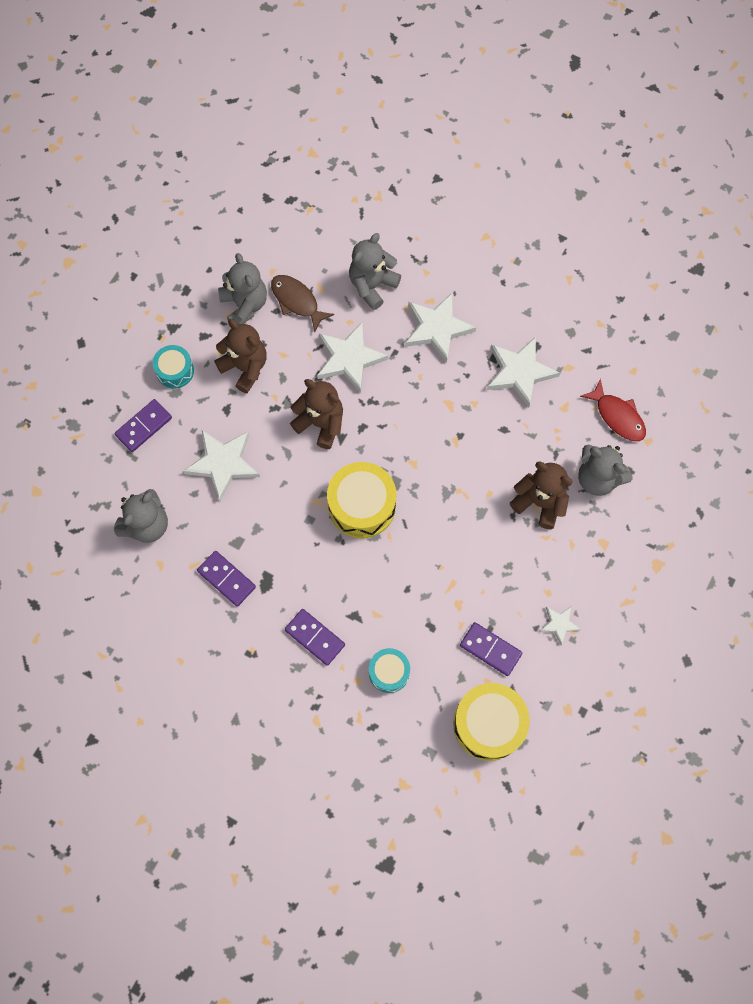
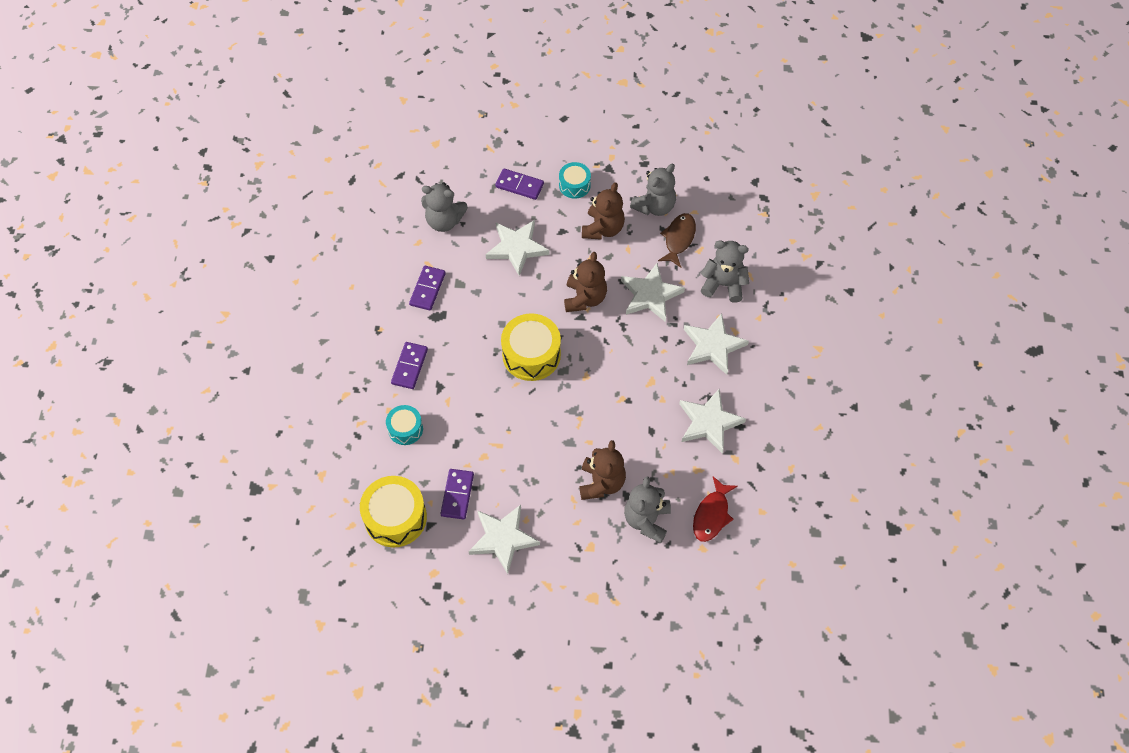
camera: 65 degrees right, 10 degrees down
white star [540,606,581,645] -> white star [468,505,540,574], size x1.93

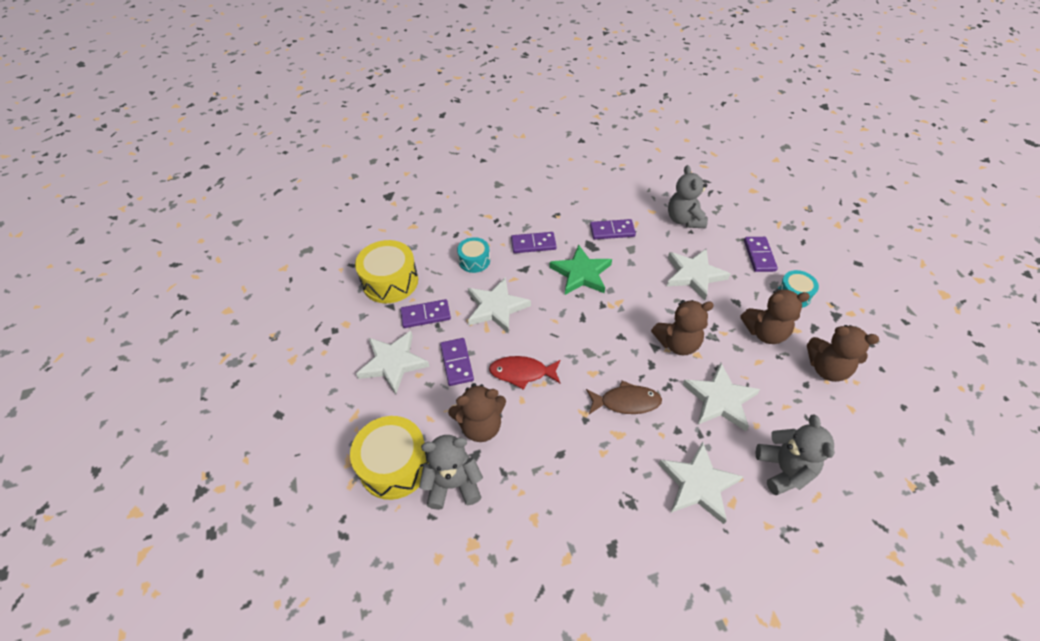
camera: 70 degrees right, 10 degrees down
yellow drum [501,313,561,381] -> yellow drum moved to [350,416,429,500]
grey teddy bear [630,164,676,216] -> brown teddy bear [807,325,879,382]
brown fish [658,213,696,268] -> brown fish moved to [586,381,662,414]
white star [679,389,746,454] -> white star moved to [468,277,531,334]
red fish [693,476,738,542] -> red fish moved to [489,356,561,390]
none -> purple domino [440,338,474,386]
none -> green star [549,245,612,295]

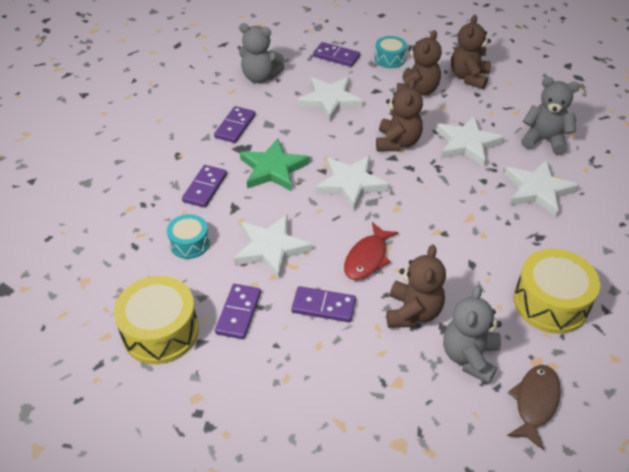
camera: 65 degrees left, 5 degrees down
yellow drum [350,416,429,500] -> yellow drum moved to [514,249,600,334]
white star [356,331,430,394] -> white star moved to [316,156,389,211]
brown fish [586,381,662,414] -> brown fish moved to [507,365,561,450]
brown teddy bear [807,325,879,382] -> brown teddy bear turned 150 degrees clockwise [451,15,491,90]

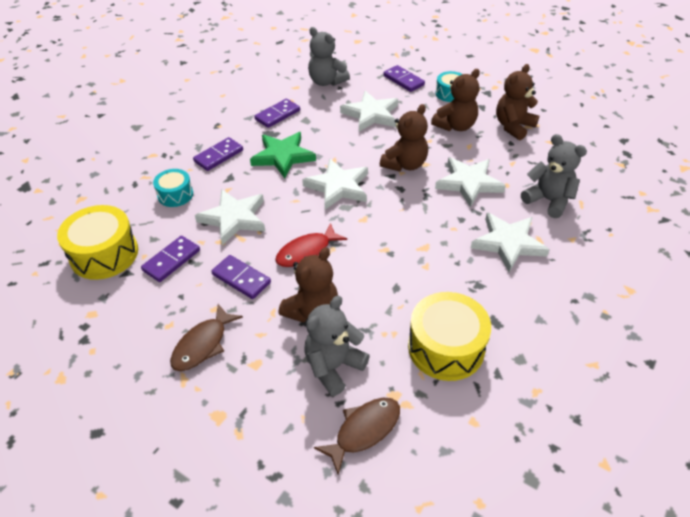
camera: 25 degrees right, 0 degrees up
none -> brown fish [170,304,243,371]

